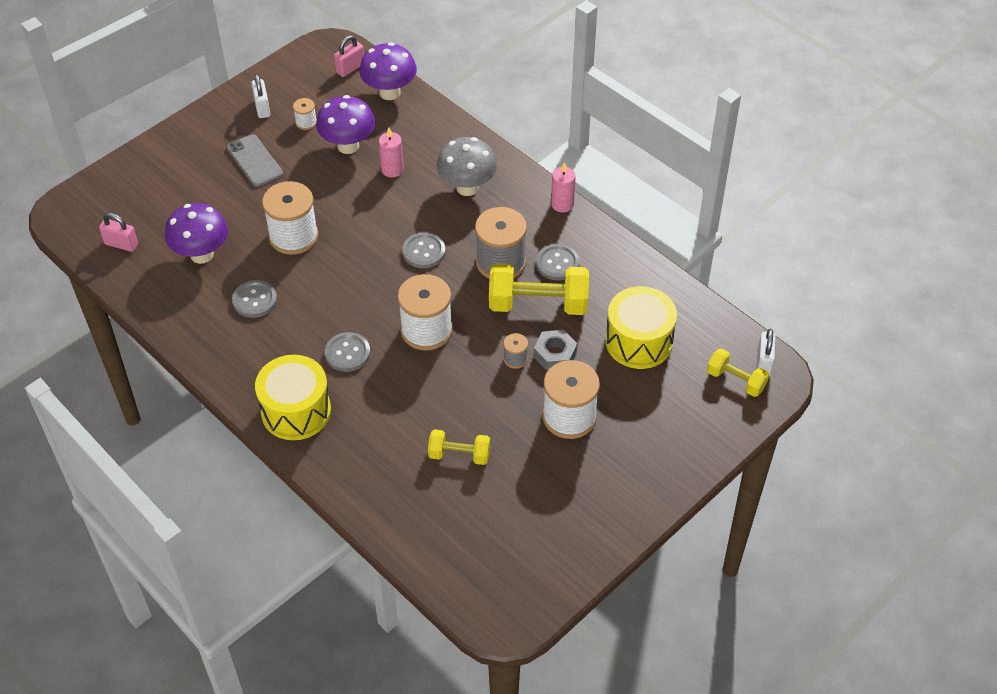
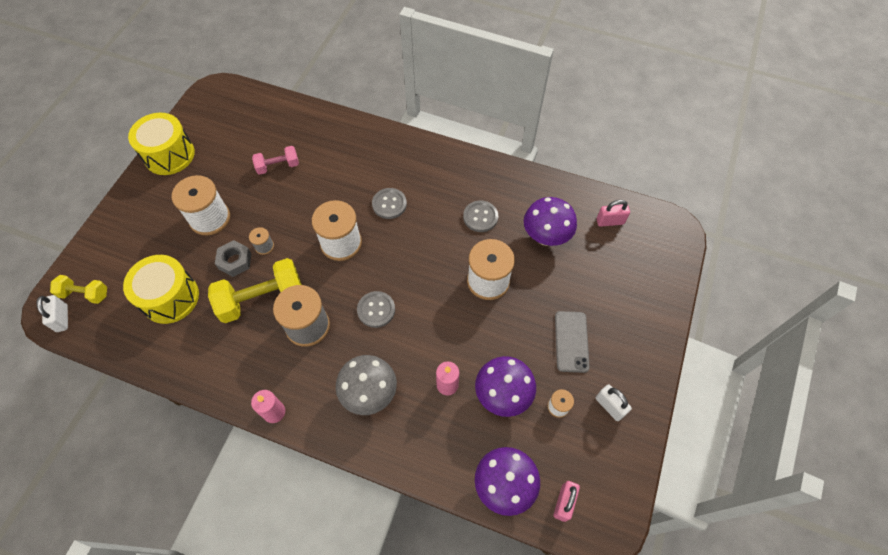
camera: 155 degrees right, 10 degrees up
grey phone [227,134,283,187] -> grey phone turned 60 degrees clockwise [555,311,590,373]
yellow drum [255,355,331,440] -> yellow drum moved to [128,113,195,175]
yellow dumbbell [428,429,490,465] -> pink dumbbell [252,146,299,175]
grey button [536,244,580,280] -> none

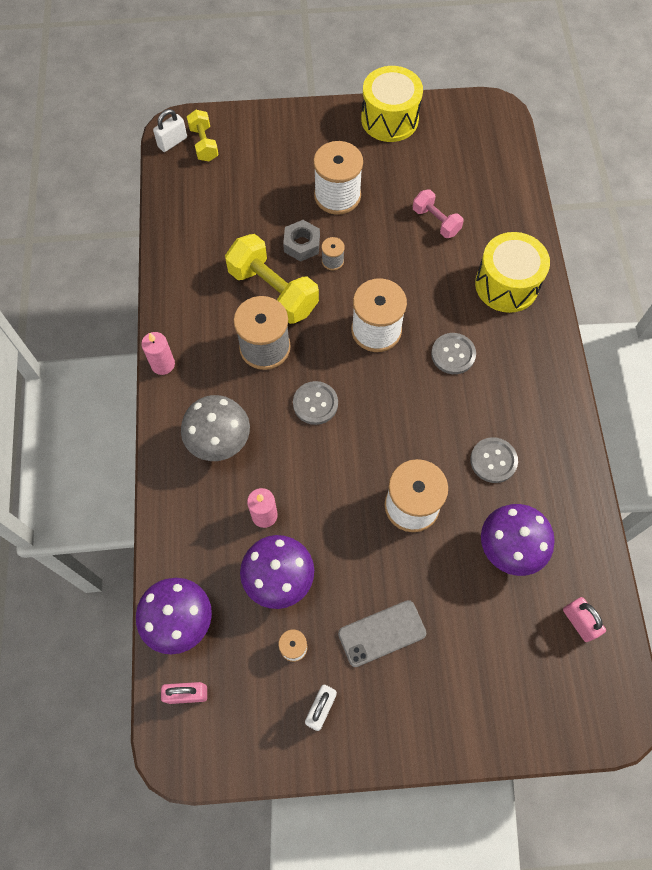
camera: 65 degrees right, 5 degrees up
yellow drum [123,255,199,324] -> yellow drum moved to [475,232,550,313]

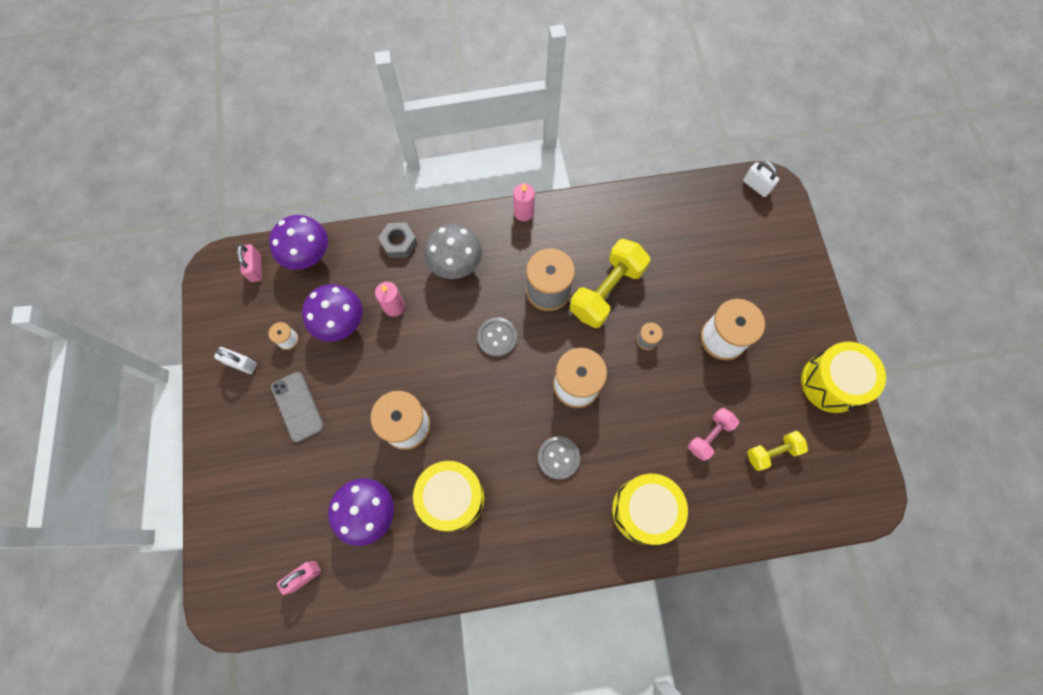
camera: 85 degrees right, 5 degrees up
yellow dumbbell [187,110,219,162] -> yellow dumbbell moved to [747,431,808,471]
grey nut [283,220,320,262] -> grey nut moved to [378,223,417,258]
grey button [470,437,518,483] -> yellow drum [413,461,484,532]

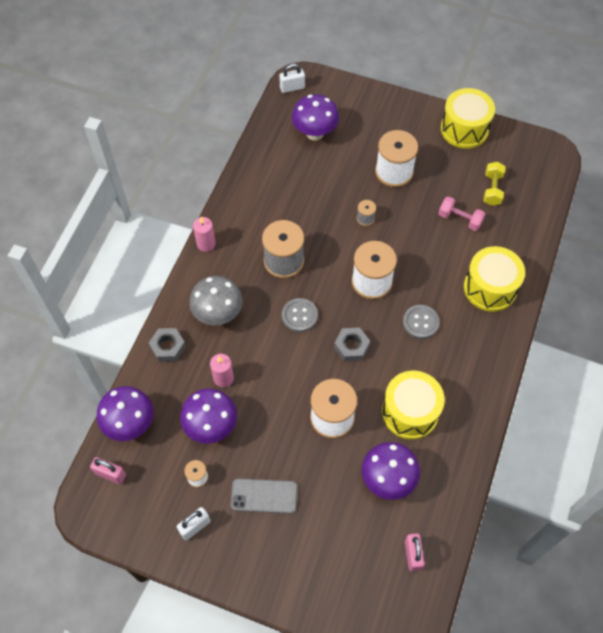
camera: 60 degrees left, 10 degrees down
yellow dumbbell [570,239,650,328] -> none
pink dumbbell [688,408,739,461] -> pink dumbbell turned 45 degrees counterclockwise [438,196,485,231]
none -> purple mushroom [292,94,339,141]
none -> grey nut [334,327,370,362]

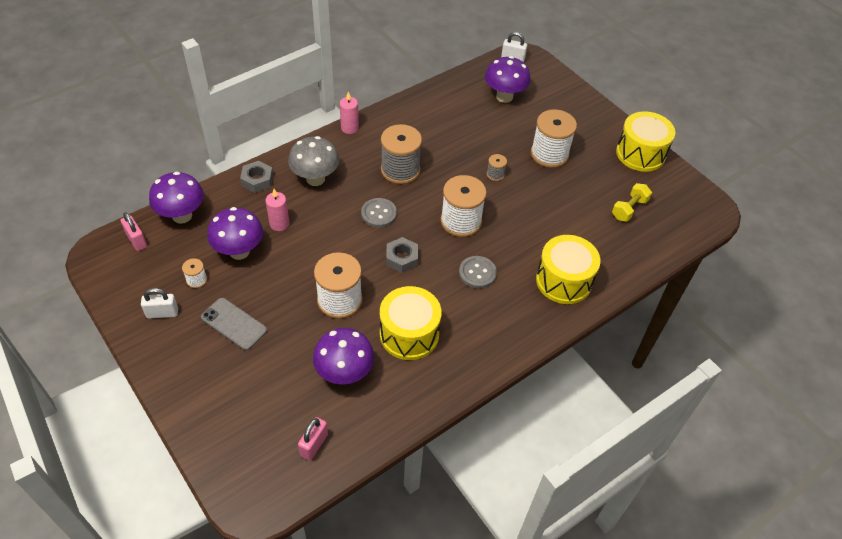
camera: 30 degrees right, 10 degrees down
pink dumbbell [438,196,485,231] -> none

